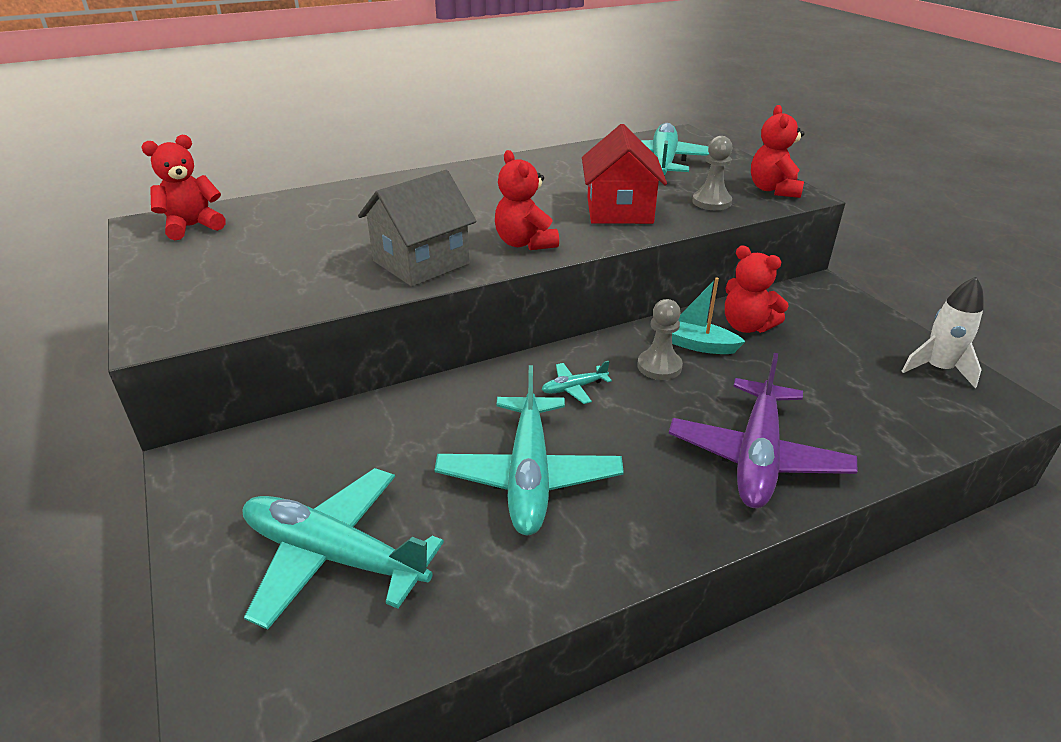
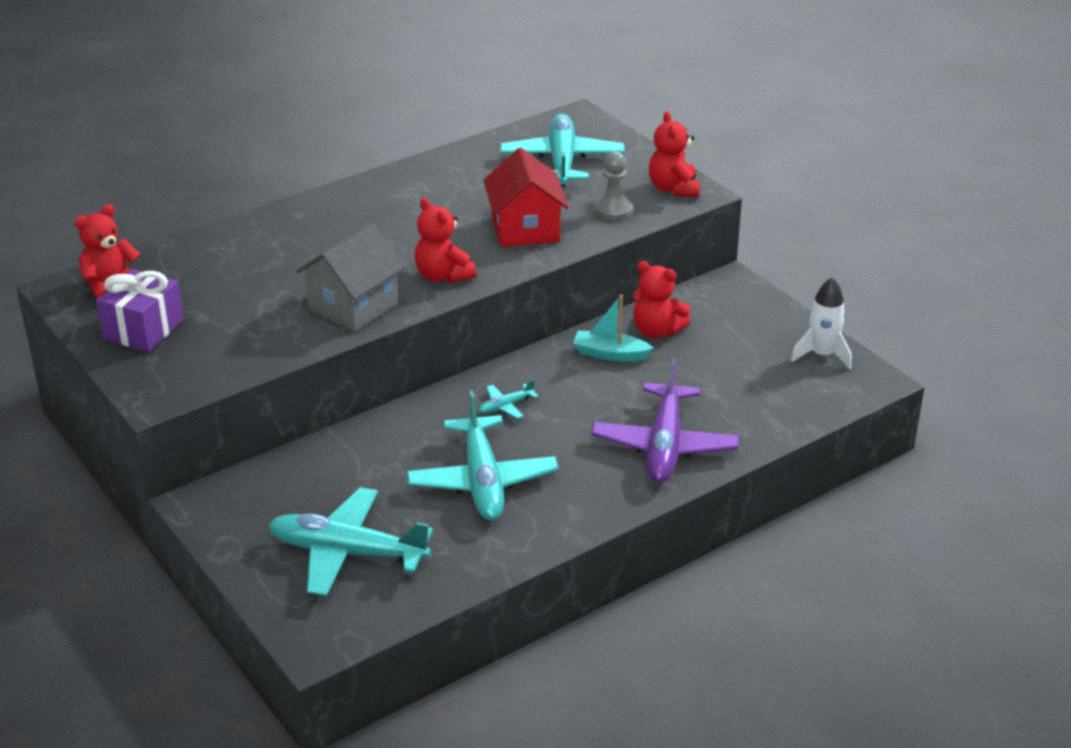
camera: 10 degrees left, 0 degrees up
grey pawn [637,299,683,380] -> none
none -> purple gift [96,269,184,352]

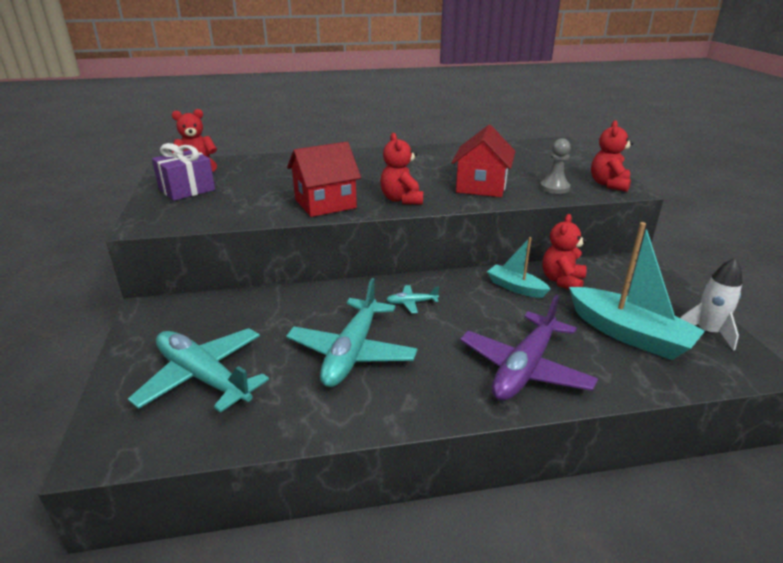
camera: 25 degrees right, 5 degrees down
grey house [296,224,405,332] -> red house [287,142,361,217]
turquoise plane [500,113,625,186] -> none
red teddy bear [633,261,691,338] -> red teddy bear turned 60 degrees clockwise [542,214,587,290]
none -> turquoise boat [569,222,705,360]

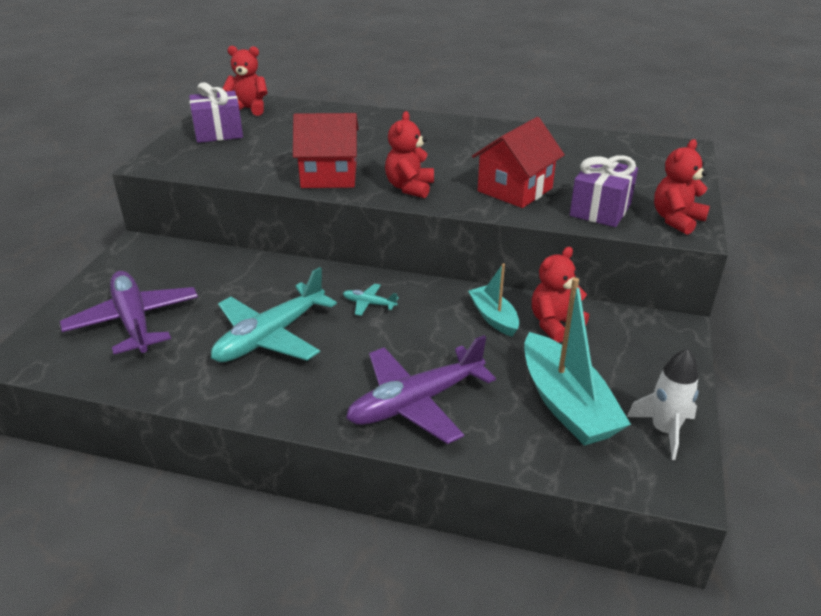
camera: 25 degrees right, 5 degrees up
turquoise plane [128,328,269,412] -> purple plane [60,271,198,354]
grey pawn [540,138,571,194] -> purple gift [570,155,638,227]

